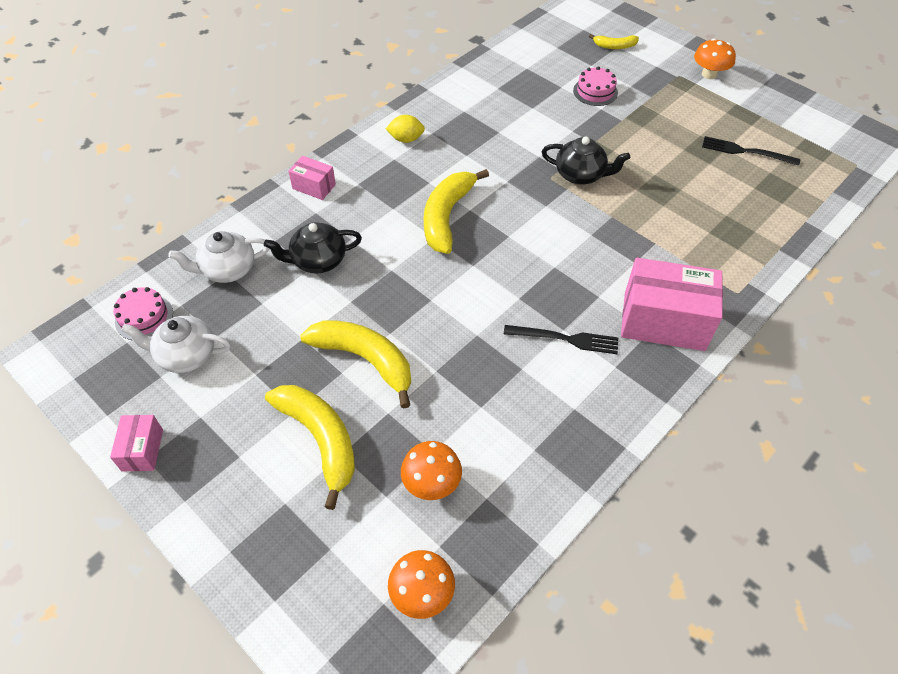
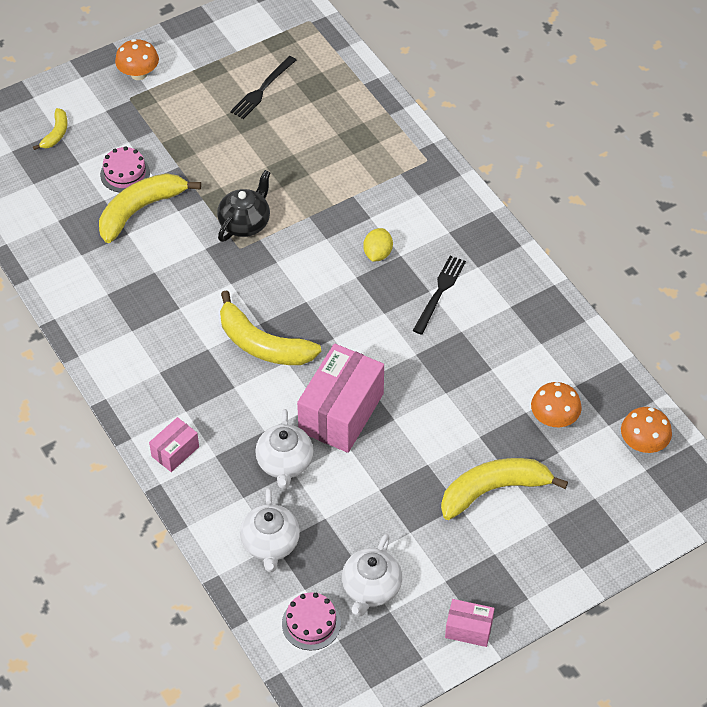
camera: 75 degrees left, 0 degrees up
black teapot [264,222,362,274] -> white teapot [255,409,314,489]
yellow banana [300,320,411,408] -> yellow banana moved to [99,173,201,243]
yellow lemon [386,115,425,143] -> yellow lemon moved to [363,228,393,262]
pink box [621,258,723,351] -> pink box moved to [297,344,384,453]

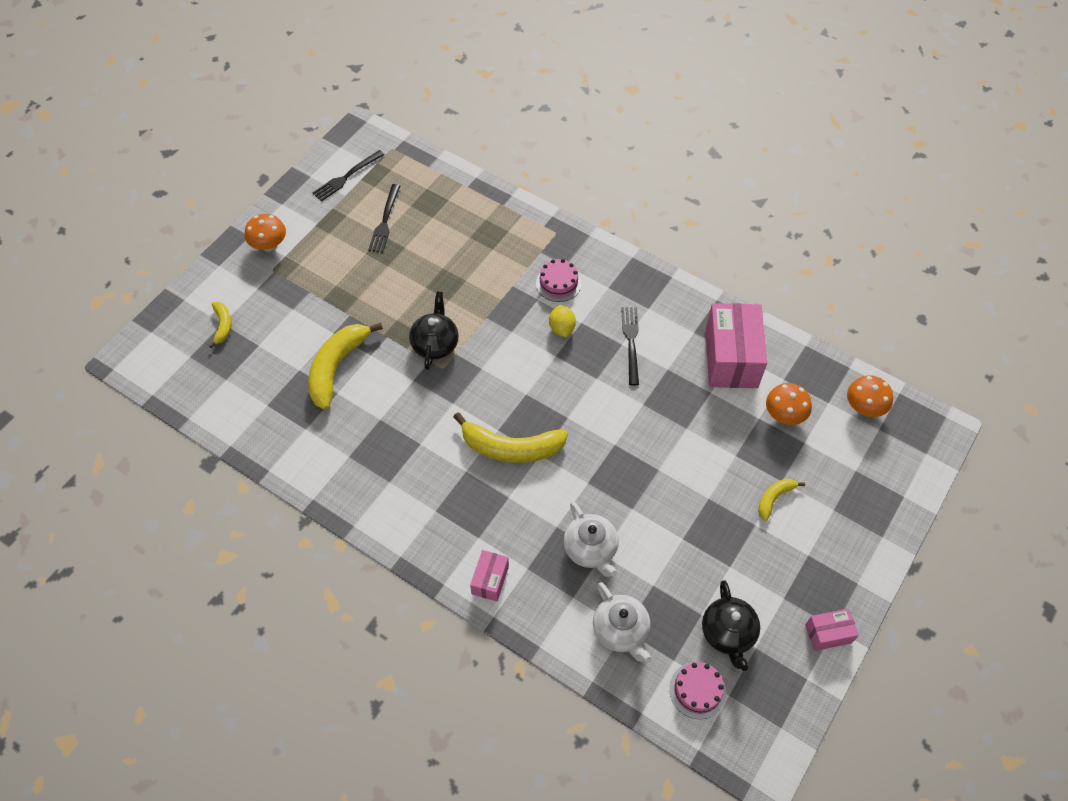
camera: 25 degrees left, 5 degrees up
pink cake [100,146,150,193] -> pink cake moved to [536,259,581,302]
pink box [297,344,384,453] -> pink box moved to [705,303,767,388]
white teapot [342,533,402,617] -> black teapot [702,580,760,671]
yellow banana [441,458,568,520] -> yellow banana [758,479,805,521], size x0.51
none -> black fork [312,150,385,201]

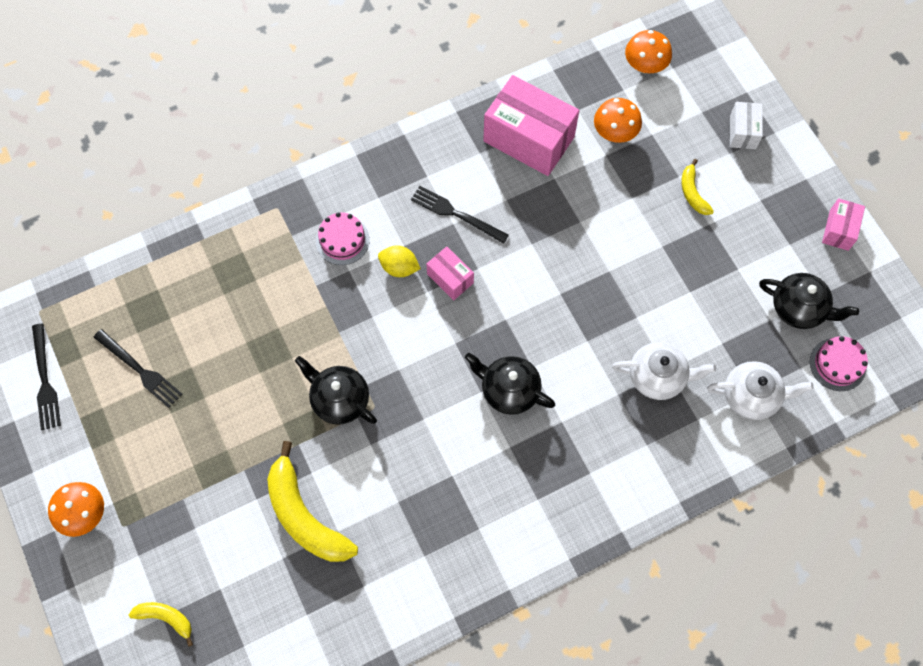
camera: 60 degrees left, 10 degrees up
yellow banana [454,412,568,463] -> black teapot [465,353,555,415]
pink box [470,550,509,601] -> pink box moved to [426,246,474,300]
none -> white box [730,102,763,149]

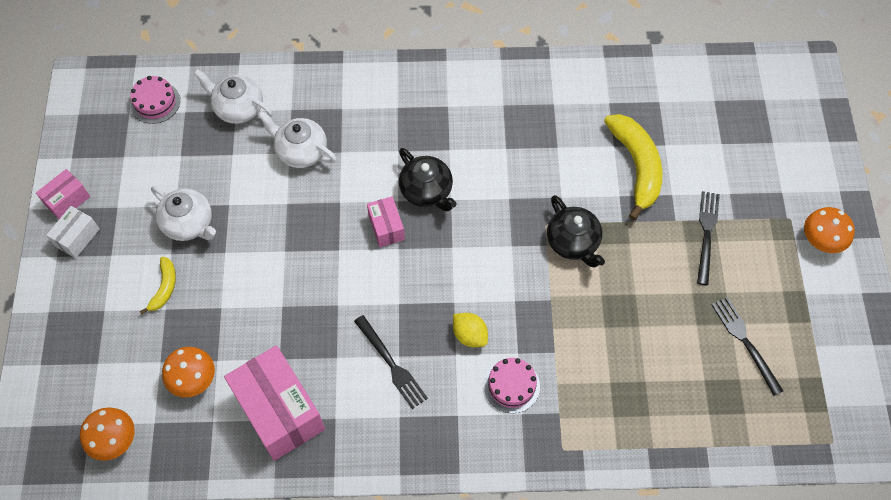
camera: 155 degrees left, 5 degrees down
black fork [32,323,61,430] -> black fork moved to [697,191,720,285]
yellow banana [129,602,193,647] -> none
pink box [426,246,474,300] -> pink box moved to [367,196,405,247]
white box [730,102,763,149] -> white box moved to [46,206,99,258]
black teapot [759,273,859,329] -> none
none -> white teapot [151,186,216,241]

